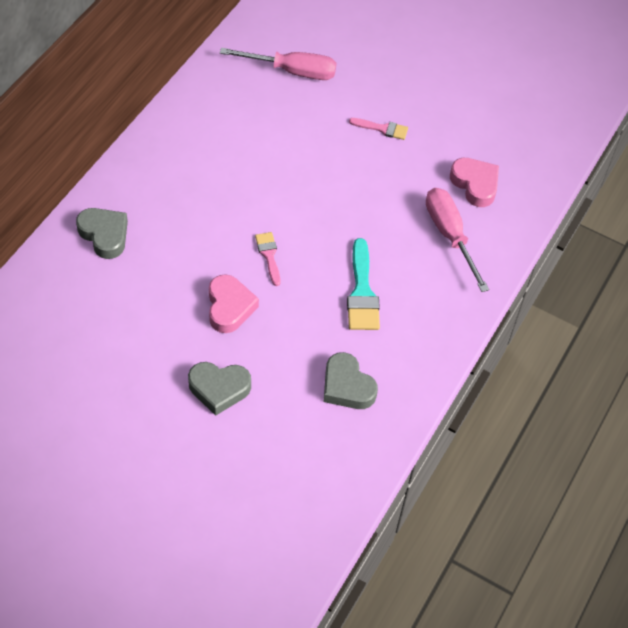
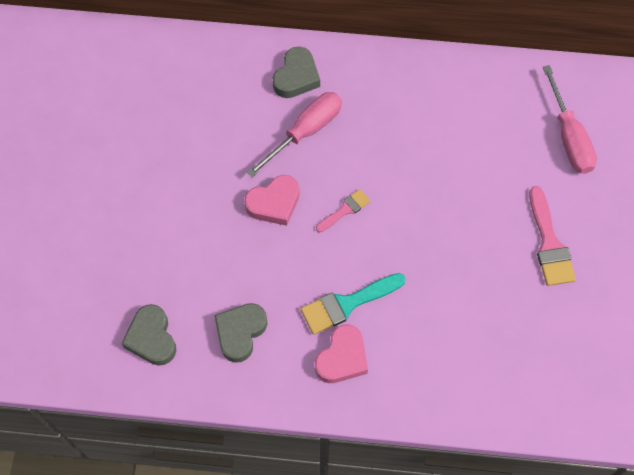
camera: 70 degrees right, 10 degrees up
grey heart [188,362,251,416] -> grey heart moved to [121,304,176,366]
pink brush [349,118,408,140] -> pink brush [529,186,576,286], size x1.69
pink screwdriver [426,188,489,292] -> pink screwdriver moved to [246,92,342,178]
pink heart [450,158,499,207] -> pink heart moved to [315,325,368,383]

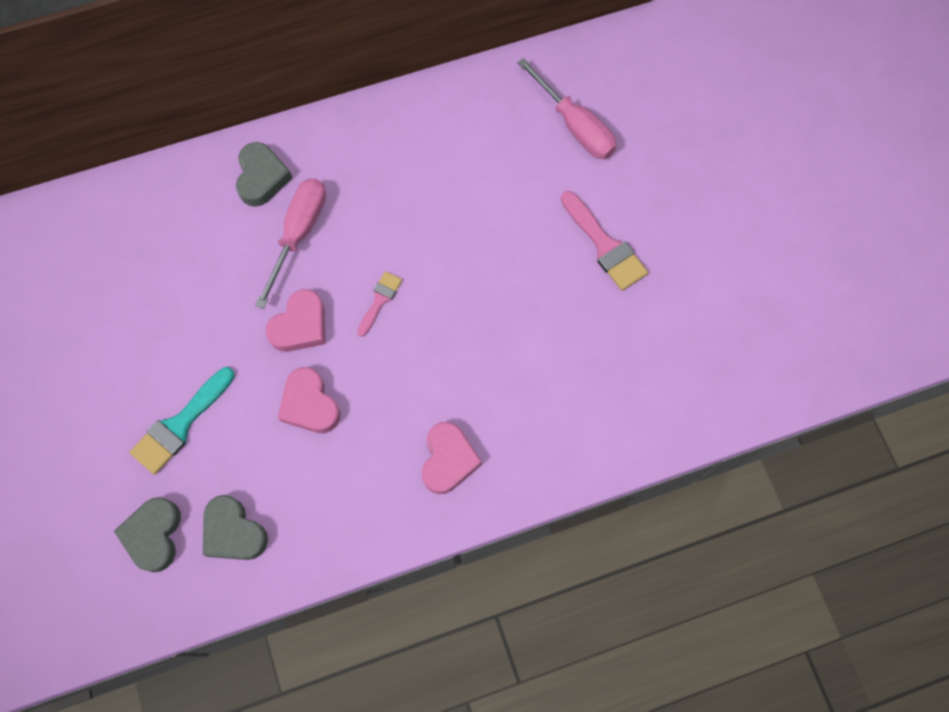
camera: 25 degrees left, 5 degrees up
grey heart [214,303,267,363] -> grey heart moved to [114,497,181,572]
turquoise brush [301,273,406,335] -> turquoise brush moved to [130,367,235,475]
none -> pink heart [278,367,341,433]

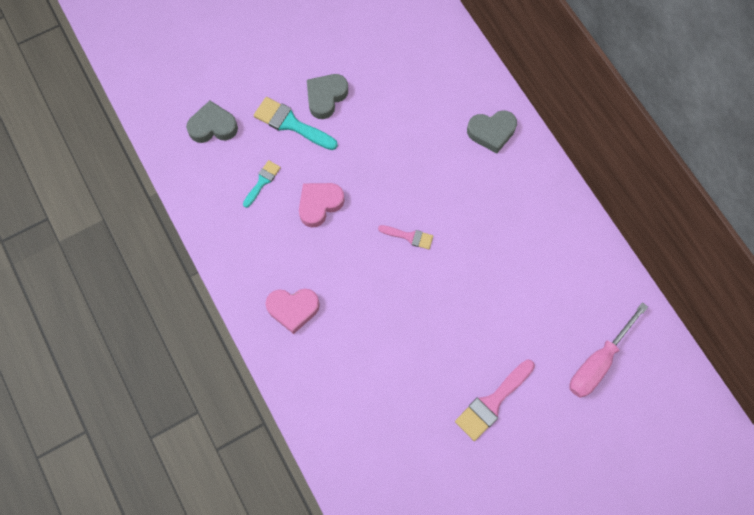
camera: 80 degrees right, 0 degrees up
grey heart [203,495,268,560] -> grey heart moved to [307,74,348,119]
pink screwdriver [255,178,326,309] -> none
pink heart [265,289,325,352] -> none
none -> turquoise brush [243,160,281,208]

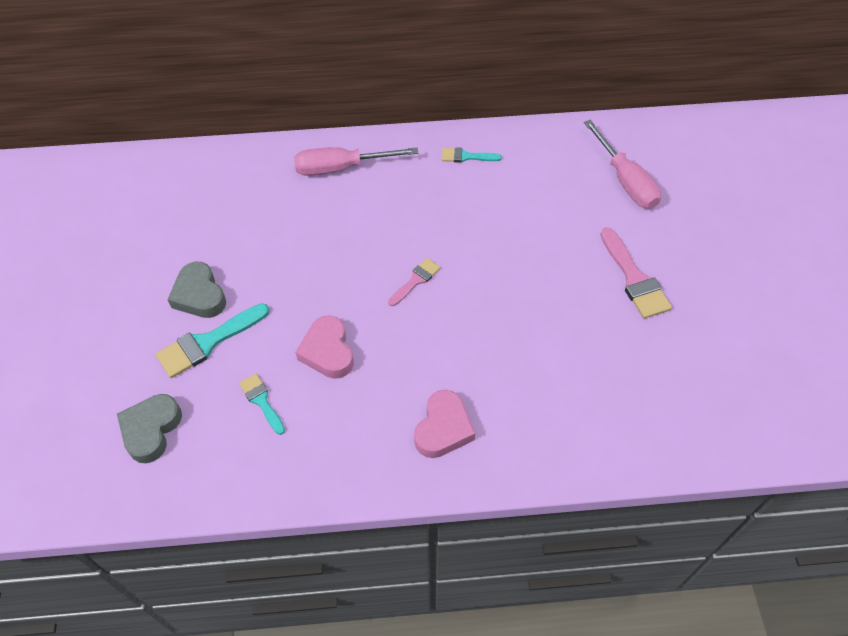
camera: 65 degrees left, 15 degrees down
grey heart [467,110,517,153] -> pink screwdriver [294,147,418,176]
none -> turquoise brush [442,147,502,163]

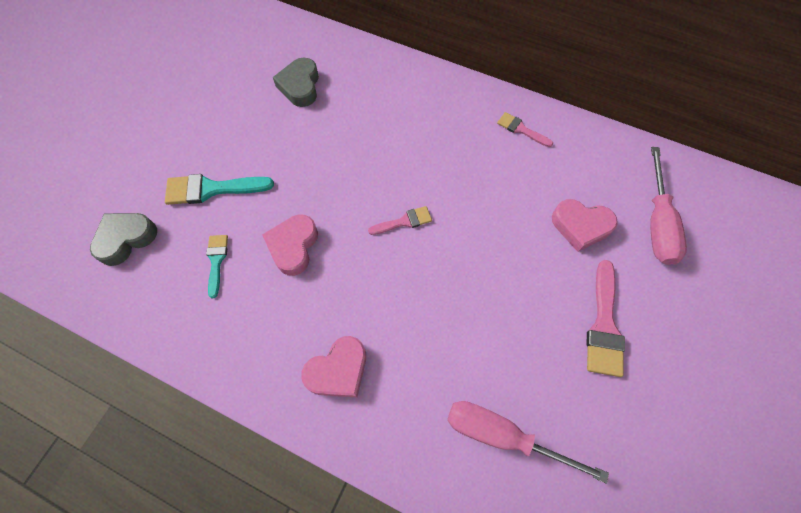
camera: 30 degrees right, 10 degrees up
grey heart [167,262,226,318] -> grey heart moved to [273,57,319,107]
pink screwdriver [294,147,418,176] -> pink screwdriver moved to [447,401,609,484]
turquoise brush [442,147,502,163] -> pink brush [497,112,553,147]
none -> pink heart [552,199,618,252]

